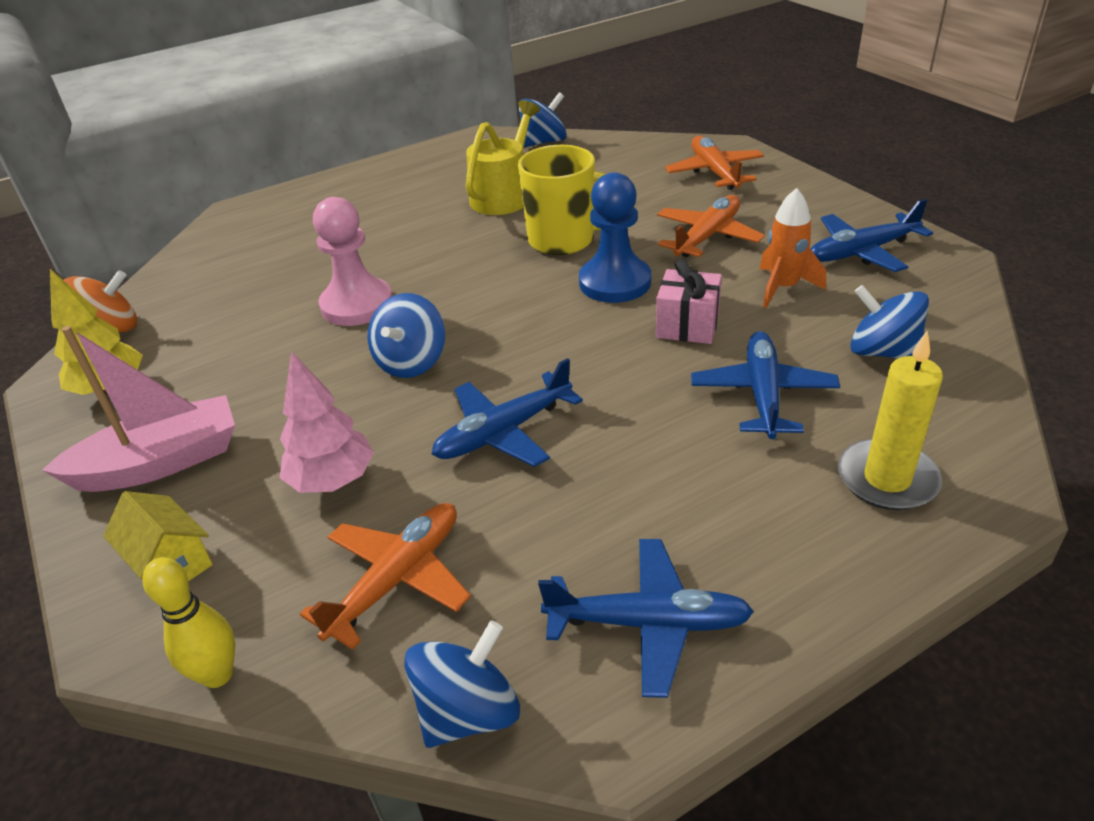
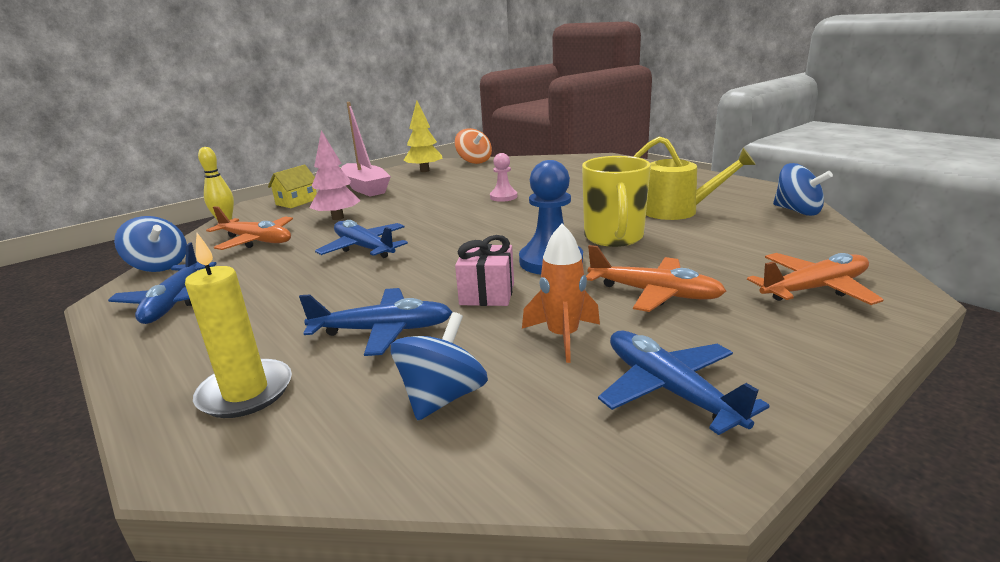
camera: 80 degrees right, 15 degrees down
pink pawn [313,197,392,326] -> pink pawn [490,153,517,202], size x0.59
blue spinning top [367,293,445,378] -> none

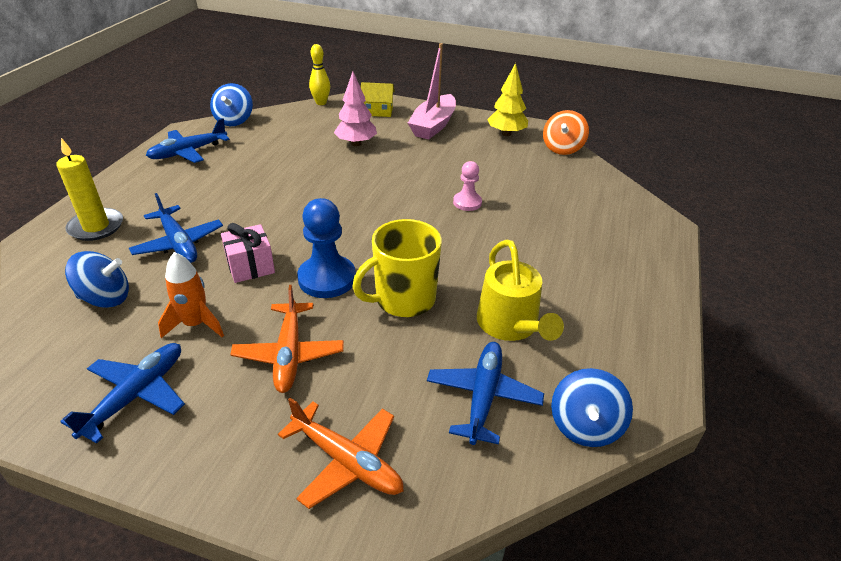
camera: 55 degrees right, 15 degrees up
orange plane [206,206,293,250] -> none
blue plane [315,220,408,258] -> blue plane moved to [427,342,544,445]

